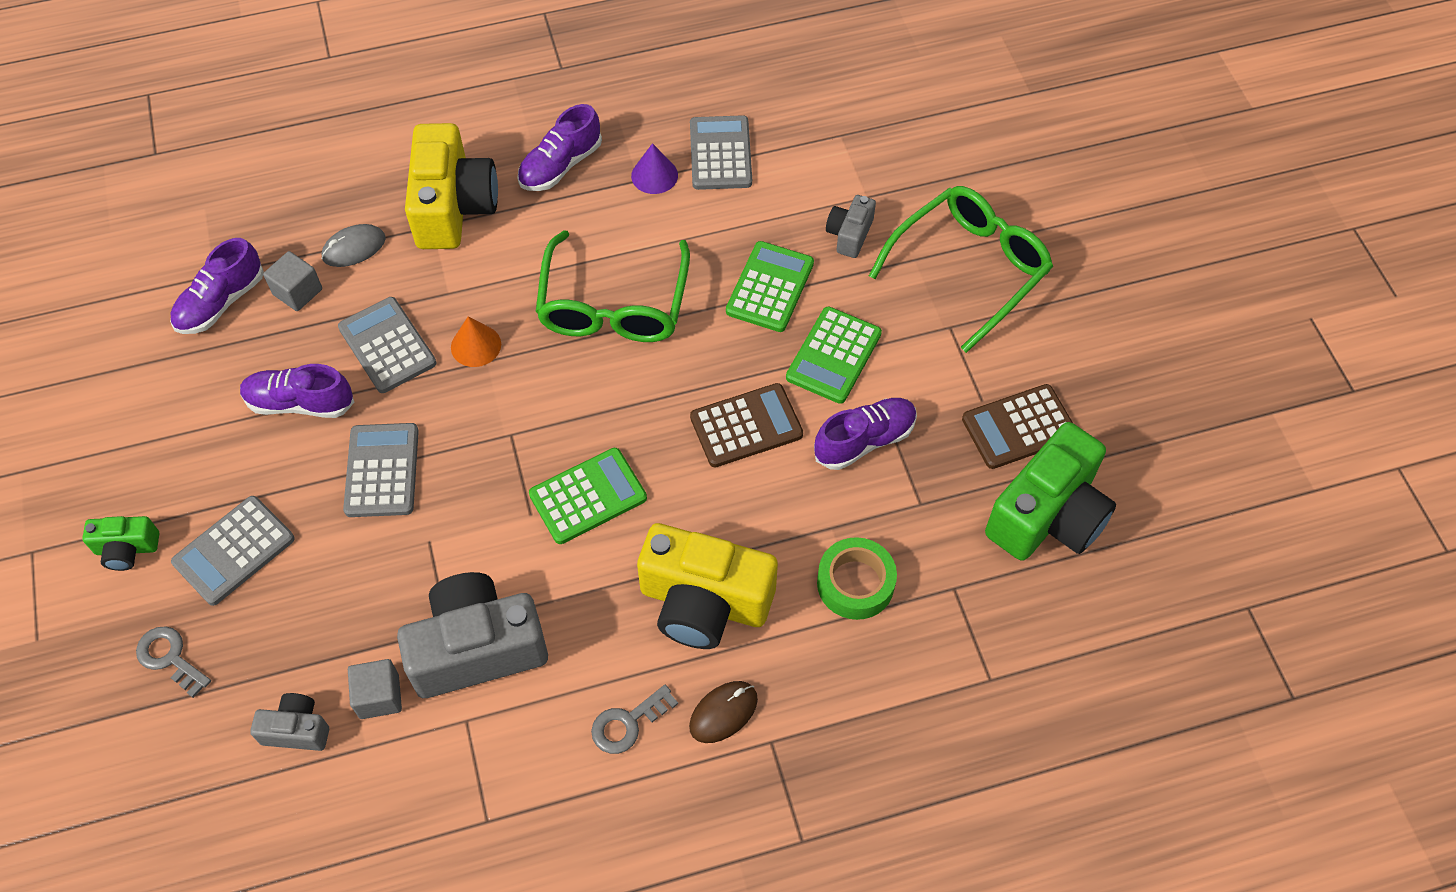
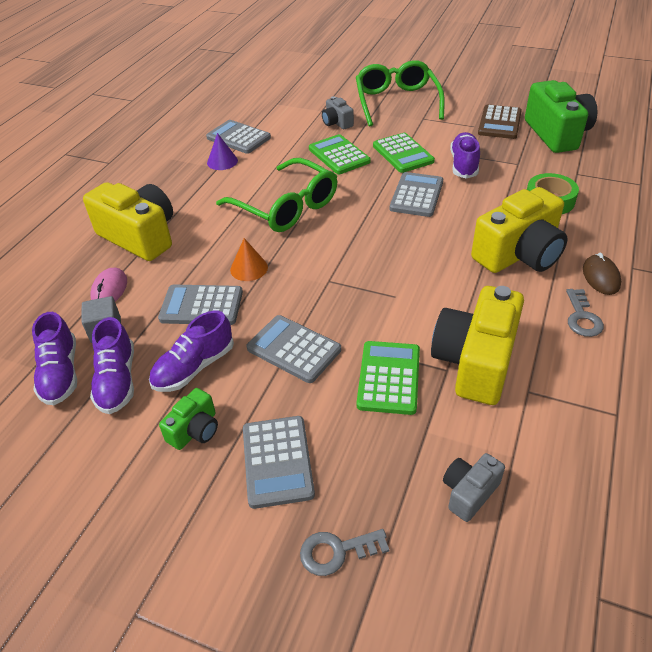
camera: 50 degrees left, 15 degrees down
green camera [82,516,159,571] -> green camera moved to [159,388,218,450]
grey mouse [321,224,386,267] -> pink mouse [90,267,127,301]
grey cube [348,659,402,719] -> none
grey camera [397,572,548,698] -> yellow camera [431,286,524,405]
purple shoe [517,104,602,191] -> purple shoe moved to [90,317,134,414]
green calculator [529,448,647,544] -> green calculator moved to [357,341,420,415]
brown calculator [690,383,803,467] -> grey calculator [390,172,443,217]

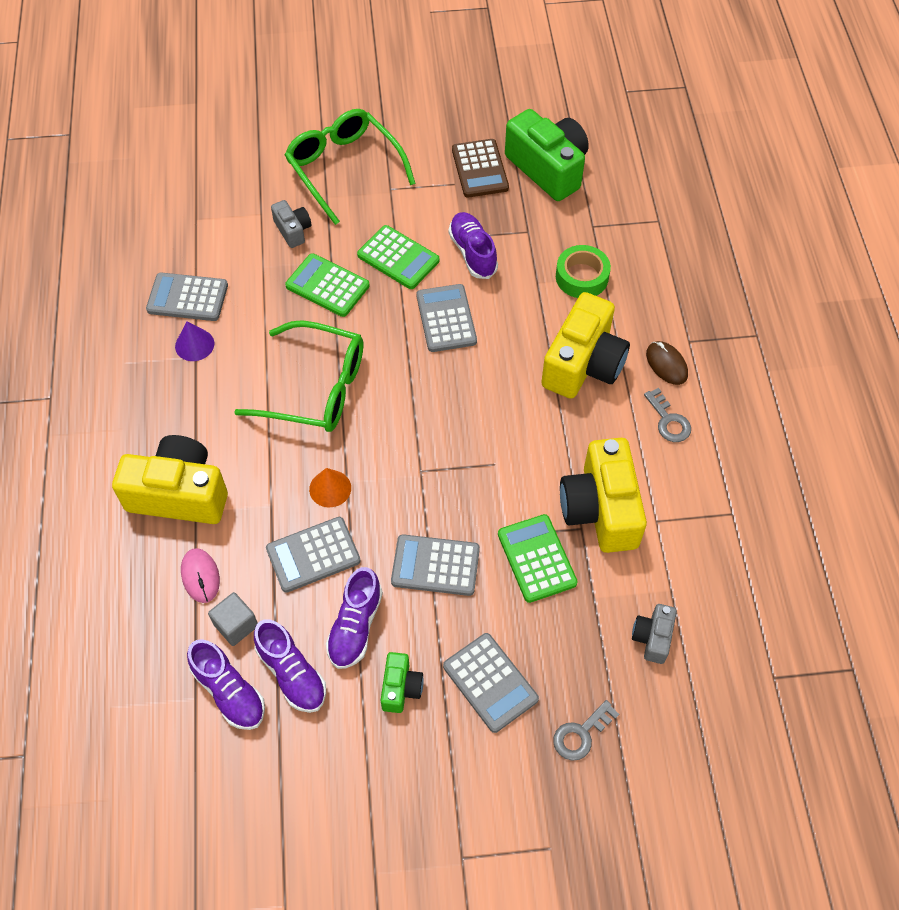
camera: 30 degrees left, 15 degrees up
grey camera [322,96,354,129] -> grey camera turned 150 degrees counterclockwise [271,200,311,248]

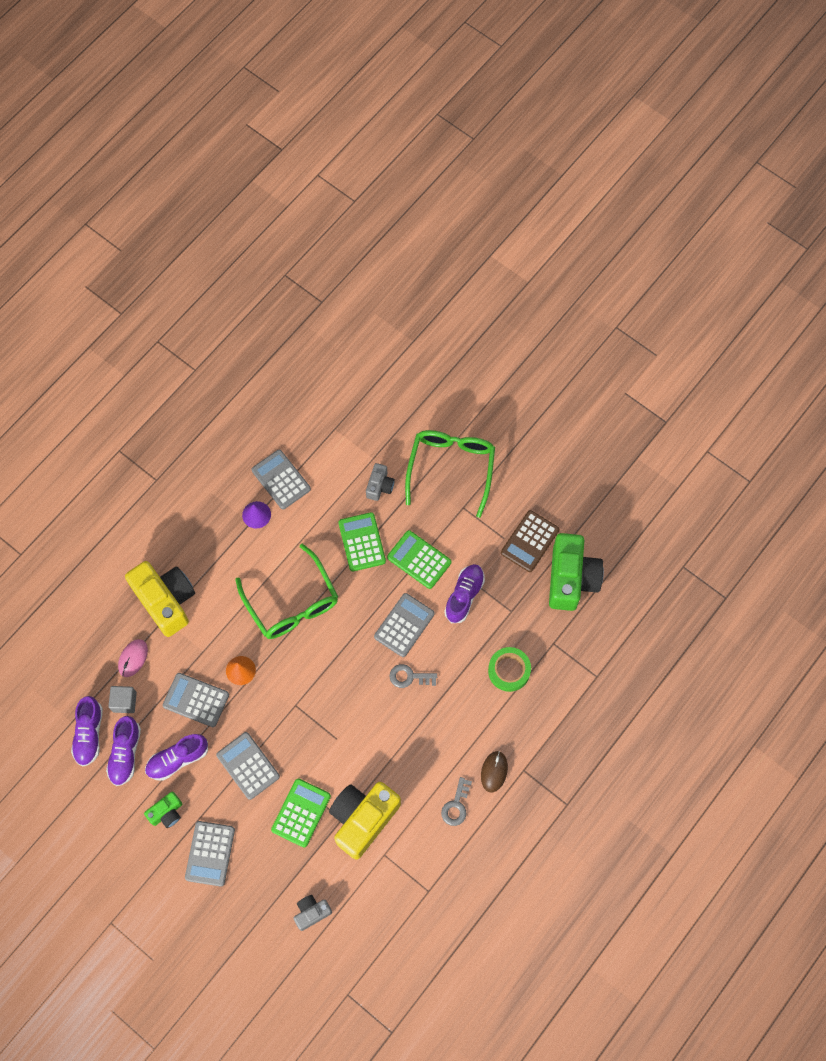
camera: 45 degrees right, 10 degrees up
green calculator [357,225,439,289] -> green calculator turned 135 degrees clockwise [387,530,451,589]
yellow camera [541,292,630,399] -> none
grey key [553,700,619,761] -> grey key moved to [390,664,437,688]

